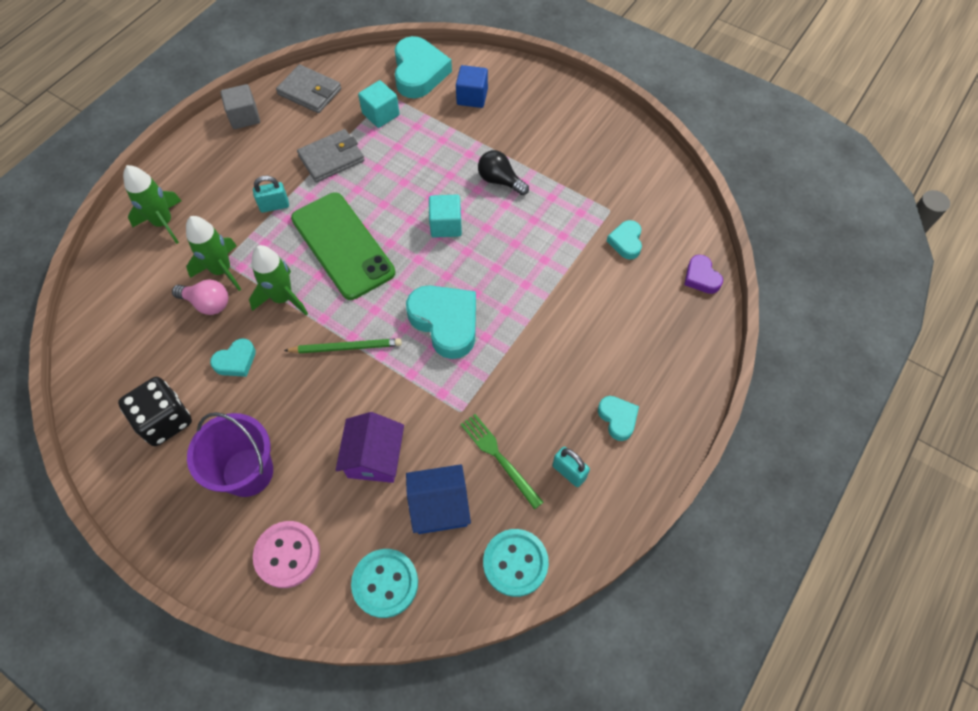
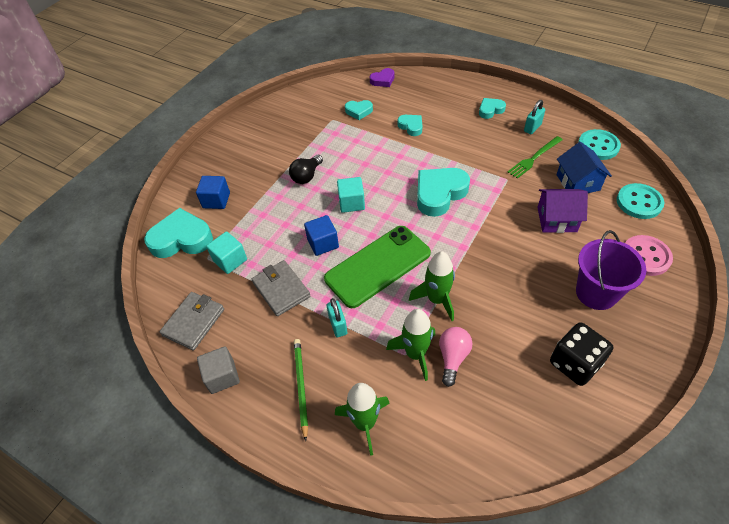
camera: 90 degrees left, 10 degrees down
turquoise heart [210,338,256,377] -> turquoise heart moved to [397,115,422,136]
green pencil [284,338,402,353] -> green pencil moved to [294,339,308,441]
none -> blue cube [304,215,339,256]

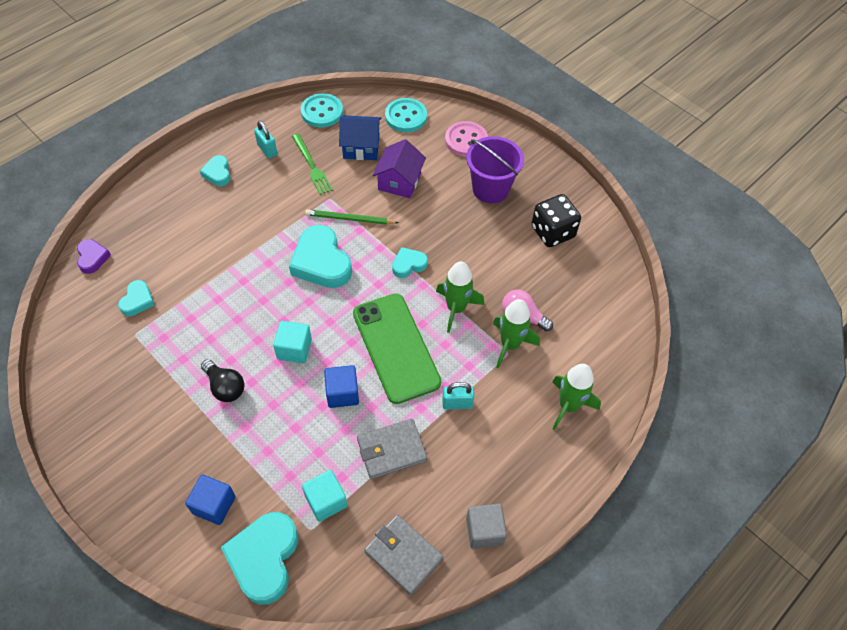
camera: 80 degrees left, 5 degrees up
green pencil [294,339,308,441] -> green pencil moved to [305,209,399,225]
turquoise heart [397,115,422,136] -> turquoise heart moved to [392,247,428,278]

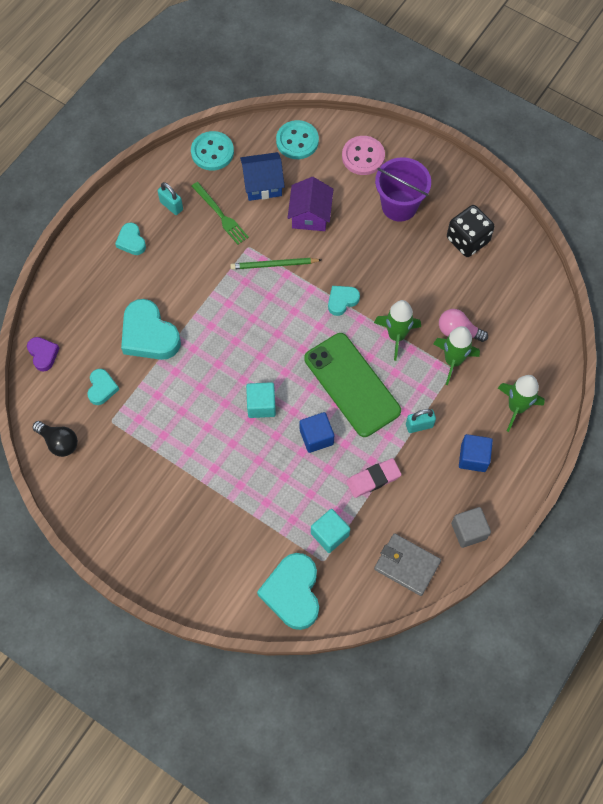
camera: 10 degrees left, 10 degrees up
blue cube [185,475,236,525] -> blue cube moved to [459,434,493,472]
black light bulb [201,359,244,402] -> black light bulb moved to [32,421,78,457]
turquoise heart [289,225,352,288] -> turquoise heart moved to [121,299,181,360]
grey wallet [357,419,427,479] -> pink eraser [346,458,402,498]

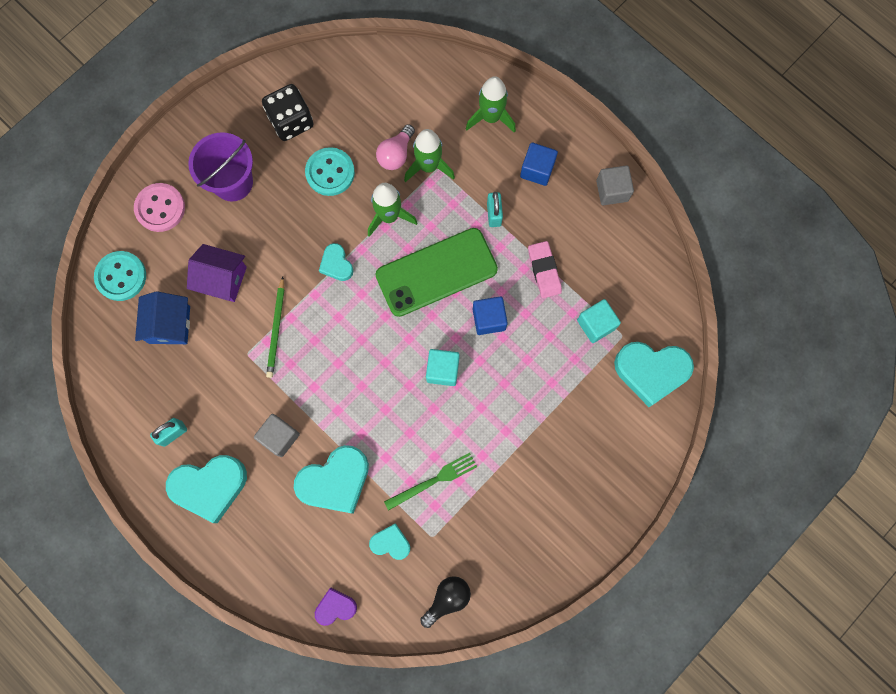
camera: 80 degrees left, 10 degrees up
turquoise heart [115,223,146,255] -> turquoise heart [166,455,247,523], size x1.89
turquoise button [191,131,234,171] -> turquoise button moved to [305,147,355,196]
green fork [191,182,249,245] -> green fork moved to [384,453,477,511]
grey wallet [374,533,441,596] -> none
none -> grey cube [254,414,300,457]

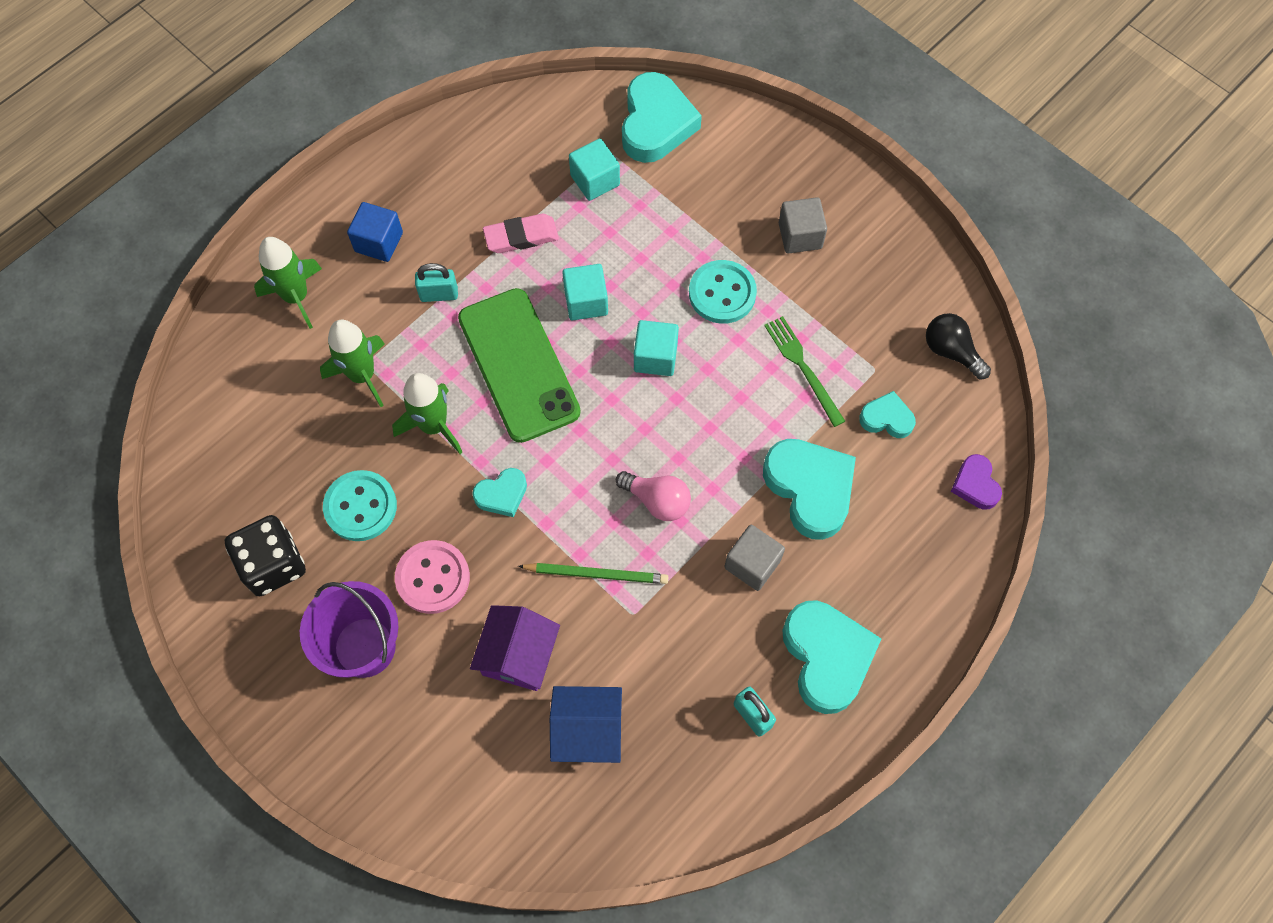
camera: 90 degrees left, 10 degrees down
turquoise button [94,251,146,301] -> turquoise button moved to [689,260,757,324]
pink button [134,183,185,232] -> pink button moved to [395,540,470,614]
turquoise heart [369,523,410,560] -> turquoise heart turned 90 degrees clockwise [859,391,916,438]
pink light bulb [376,124,415,170] -> pink light bulb moved to [616,471,691,521]
blue cube [473,297,508,335] -> turquoise cube [562,264,608,320]
grey cube [596,165,634,205] -> grey cube moved to [779,197,827,254]

